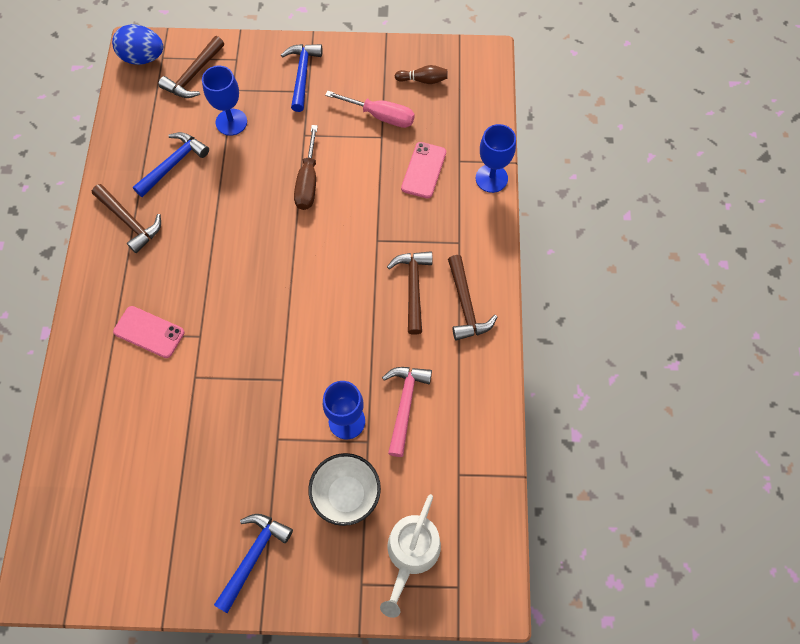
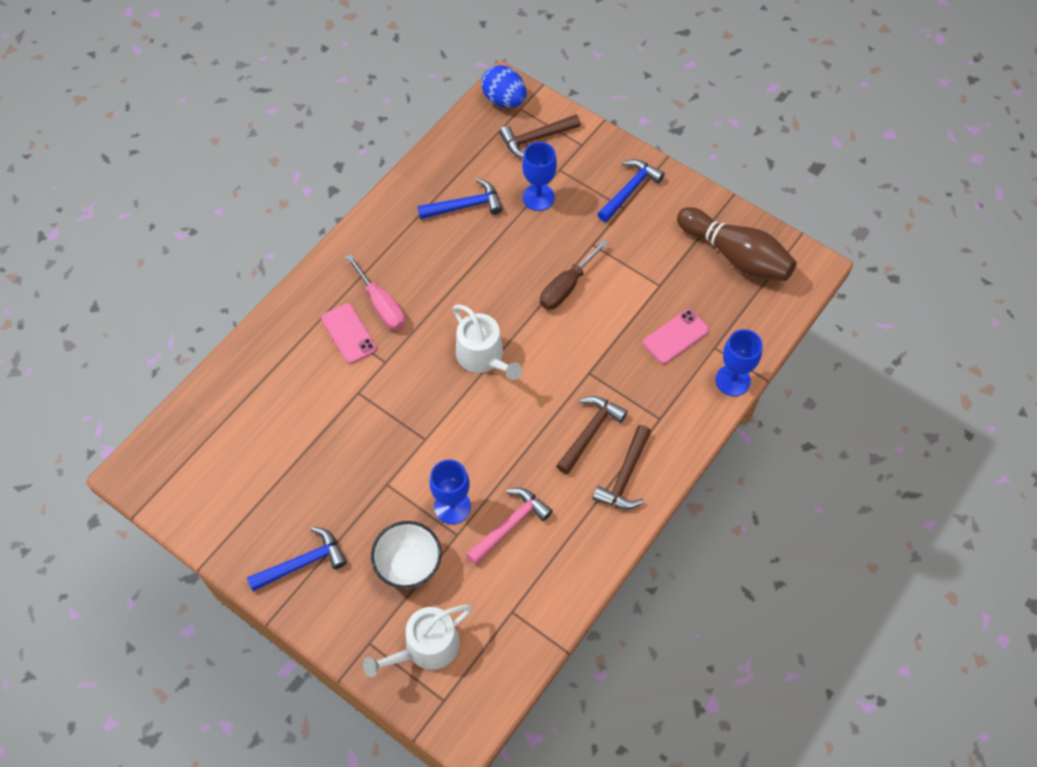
camera: 35 degrees right, 5 degrees down
brown hammer [92,184,161,253] -> none
pink screwdriver [325,90,415,128] -> pink screwdriver moved to [346,254,405,330]
brown bowling pin [395,65,448,84] -> brown bowling pin [677,207,797,281], size x2.29
none -> white watering can [453,304,522,380]

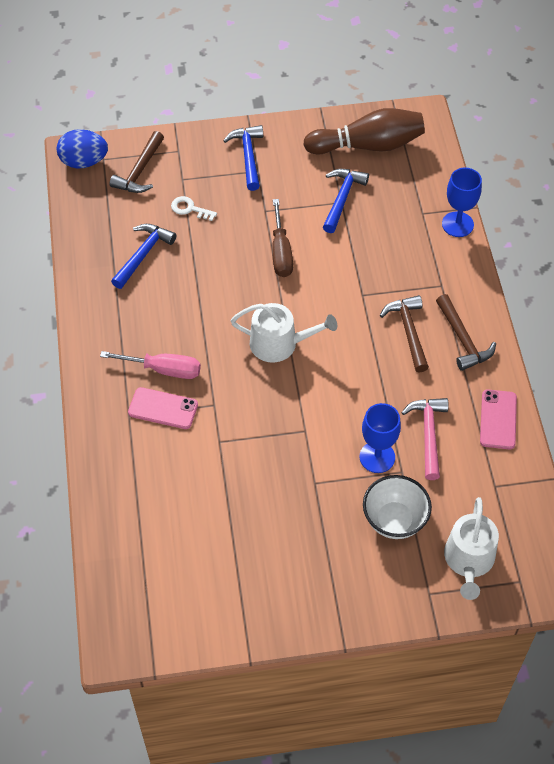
camera: 45 degrees left, 5 degrees down
blue hammer [247,527,347,591] -> blue hammer moved to [323,169,369,233]
blue goblet [522,142,557,211] -> white key [171,196,217,221]
pink phone [643,309,709,364] -> pink phone moved to [480,389,517,449]

